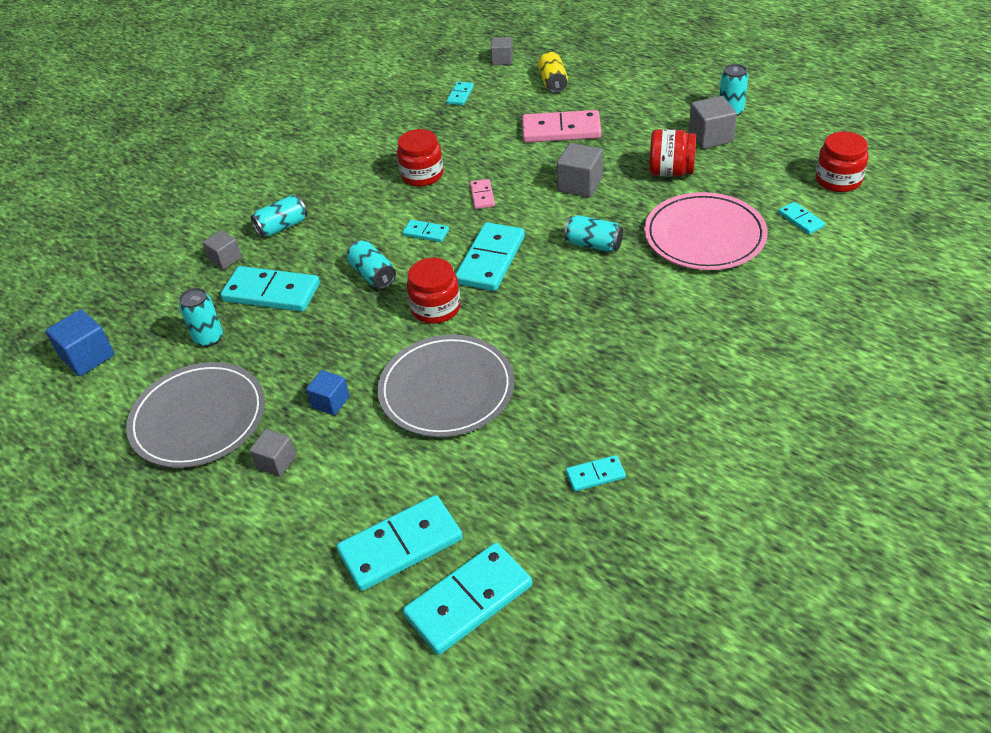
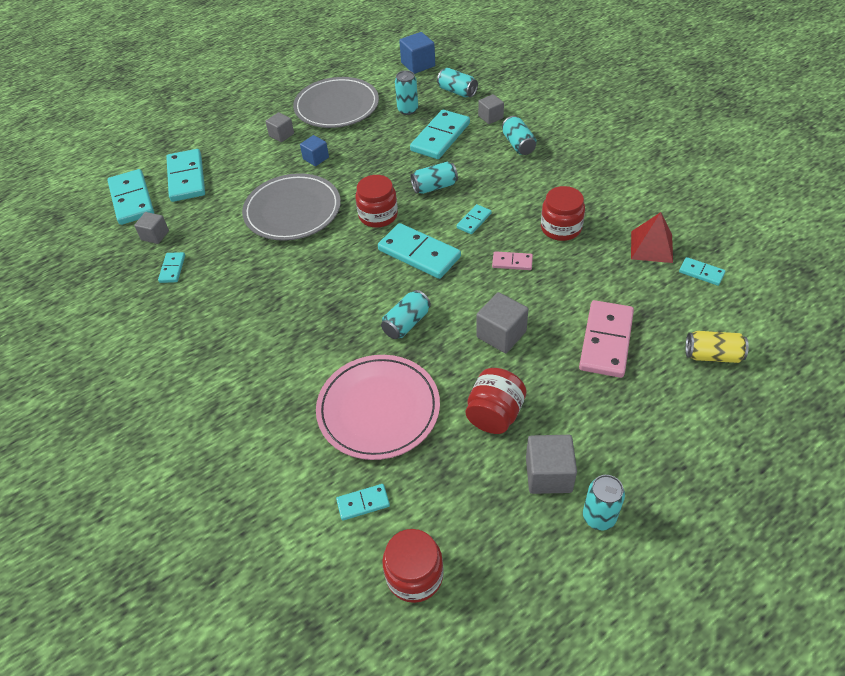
camera: 105 degrees right, 5 degrees up
grey cube [490,37,513,65] -> grey cube moved to [134,212,169,244]
none -> turquoise can [437,68,478,97]
none -> red pyramid [631,212,673,263]

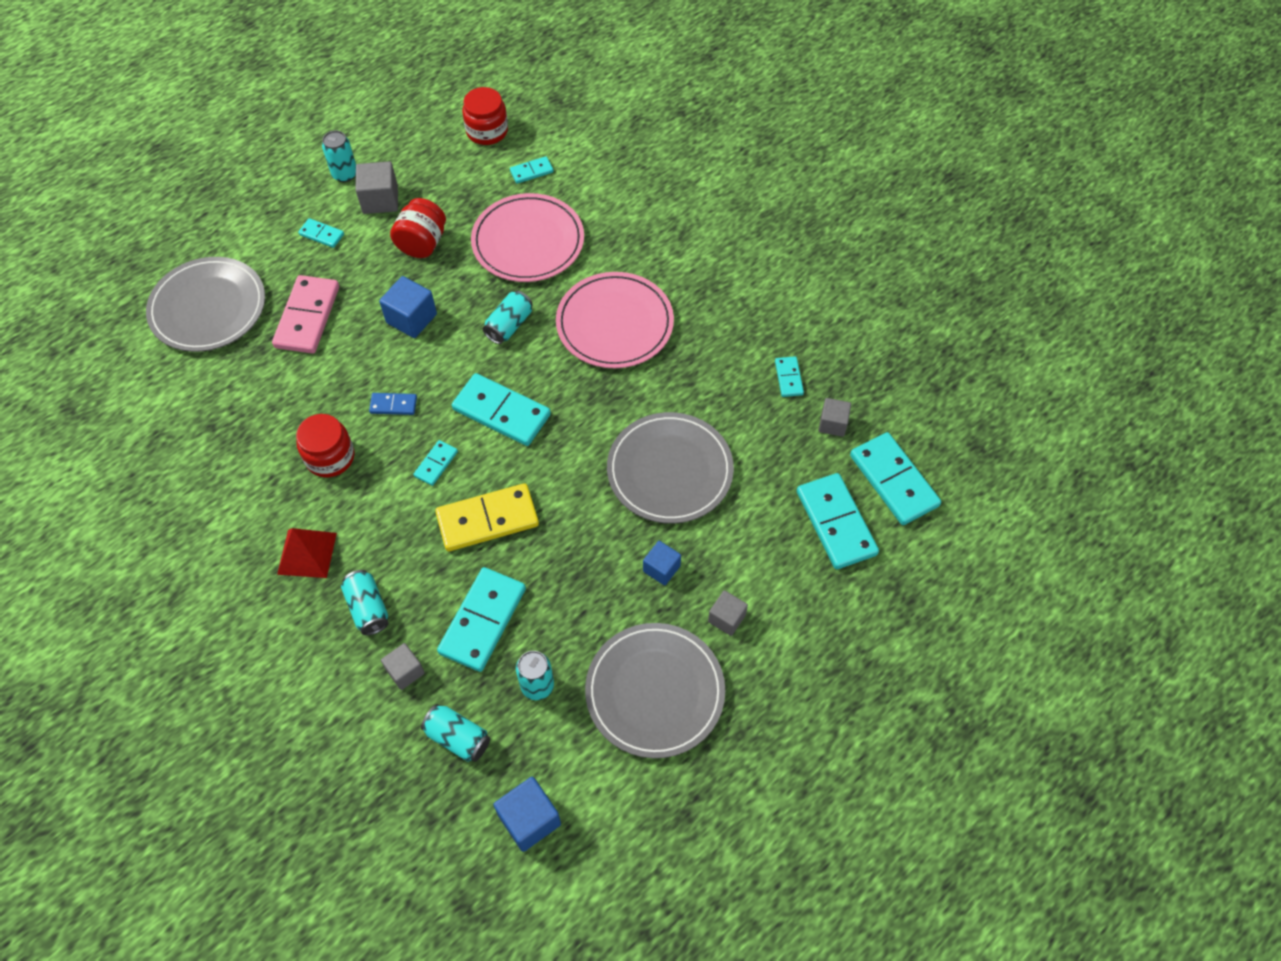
camera: 170 degrees right, 10 degrees up
red jar [355,175,398,228] -> none
turquoise can [411,162,458,194] -> yellow domino [435,483,539,551]
grey cube [476,292,528,353] -> blue cube [379,276,437,338]
pink domino [492,251,533,270] -> blue domino [369,393,417,415]
red pyramid [631,212,673,263] -> red pyramid moved to [277,528,337,578]
turquoise domino [679,257,725,286] -> turquoise domino moved to [298,218,344,248]
yellow can [685,331,749,363] -> grey plate [146,257,265,352]
none -> pink plate [556,272,674,368]

